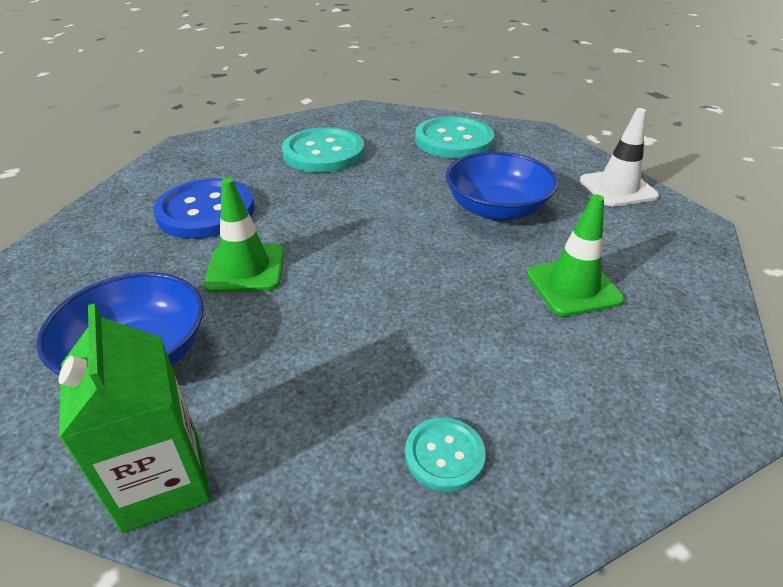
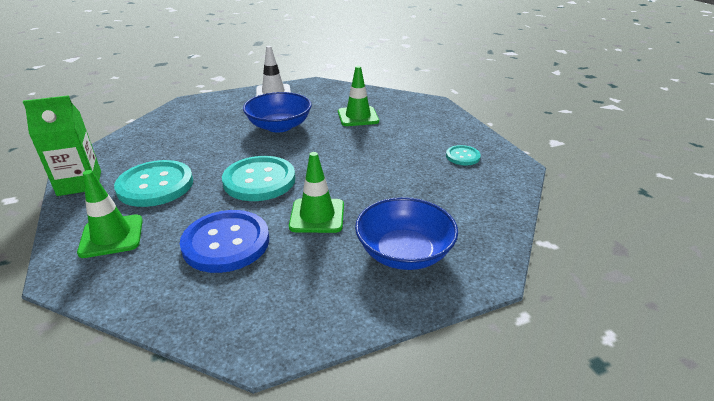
camera: 85 degrees left, 5 degrees down
green carton [59,303,211,533] -> green carton moved to [23,95,101,196]
turquoise button [415,116,494,159] -> turquoise button moved to [222,156,295,201]
none -> green traffic cone [77,170,143,258]

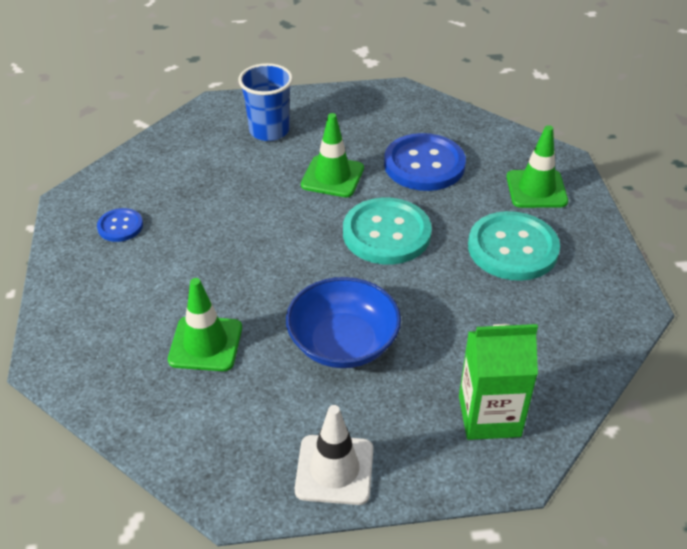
camera: 165 degrees left, 10 degrees up
green carton [23,95,101,196] -> green carton moved to [459,324,538,440]
blue bowl [355,197,458,270] -> blue cup [238,63,293,141]
turquoise button [446,145,481,165] -> blue button [97,208,143,242]

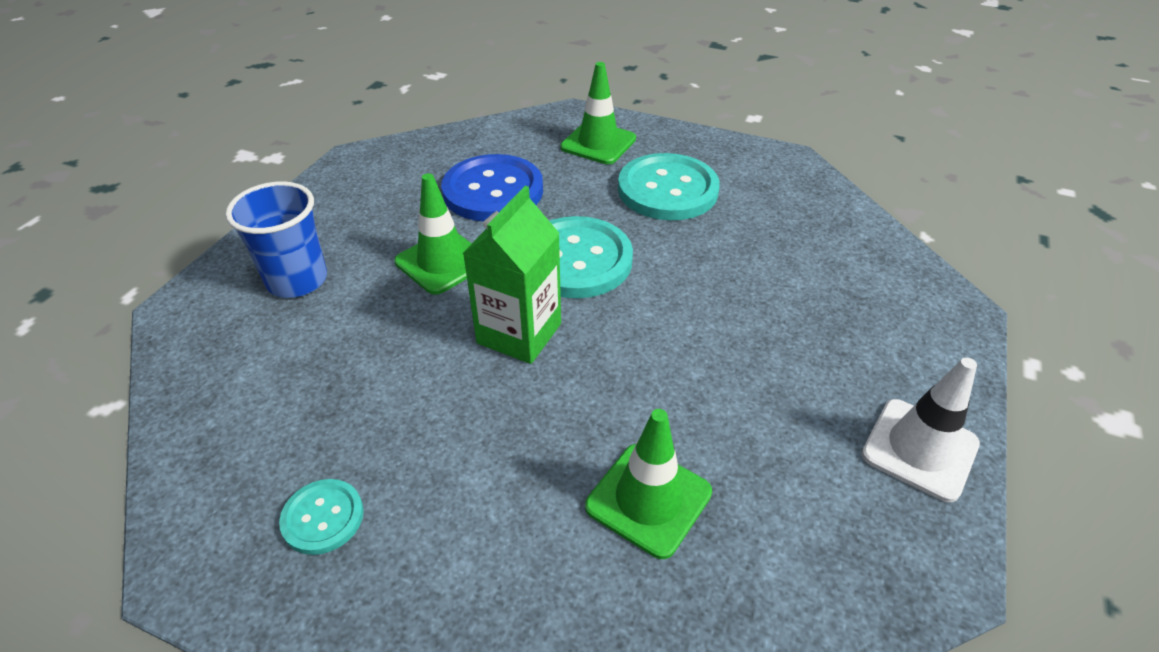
camera: 60 degrees left, 0 degrees up
blue button [97,208,143,242] -> turquoise button [279,479,364,555]
blue bowl [286,277,401,368] -> none
green carton [459,324,538,440] -> green carton moved to [463,186,561,364]

